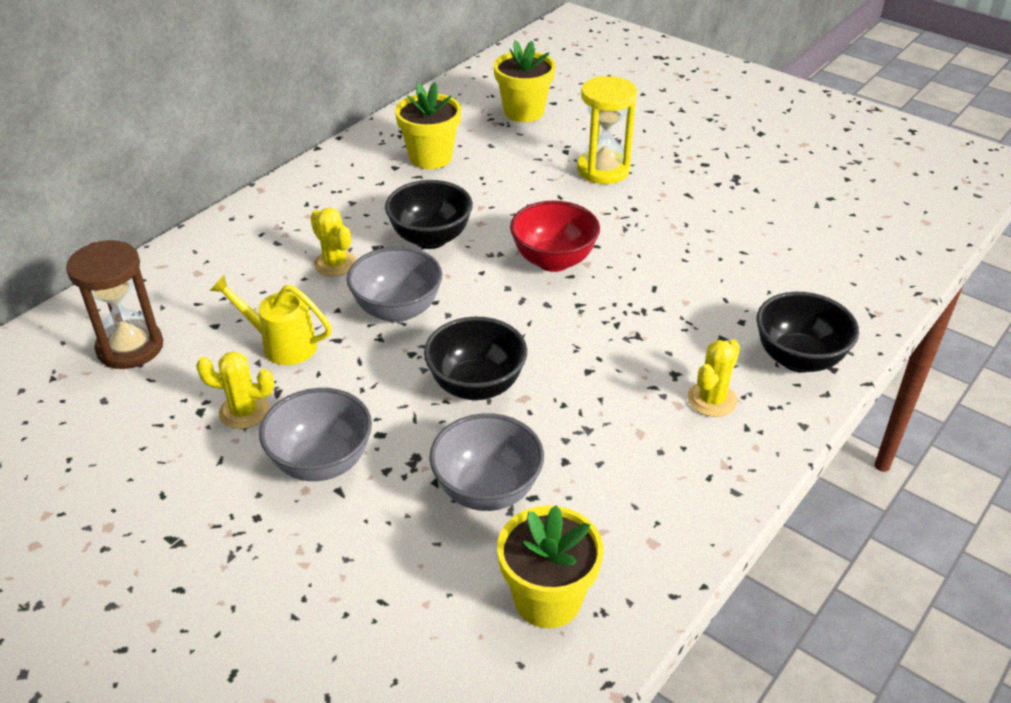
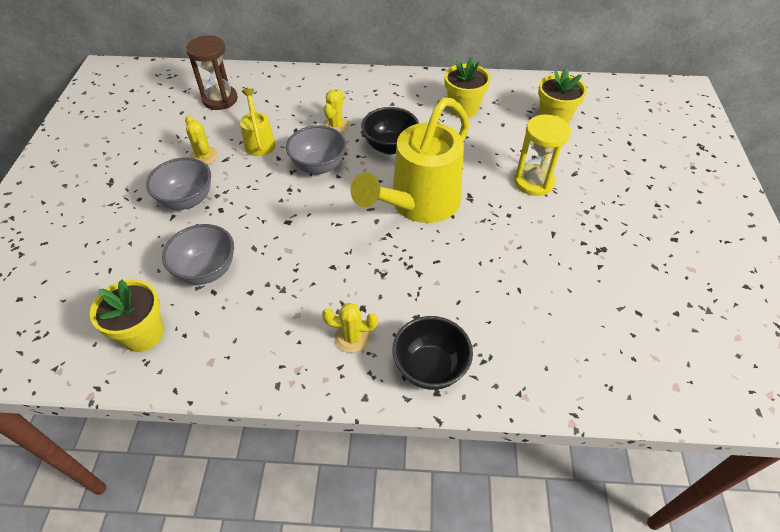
camera: 55 degrees right, 10 degrees up
black bowl [424,317,527,400] -> none
red bowl [510,200,600,272] -> yellow watering can [350,97,470,223]

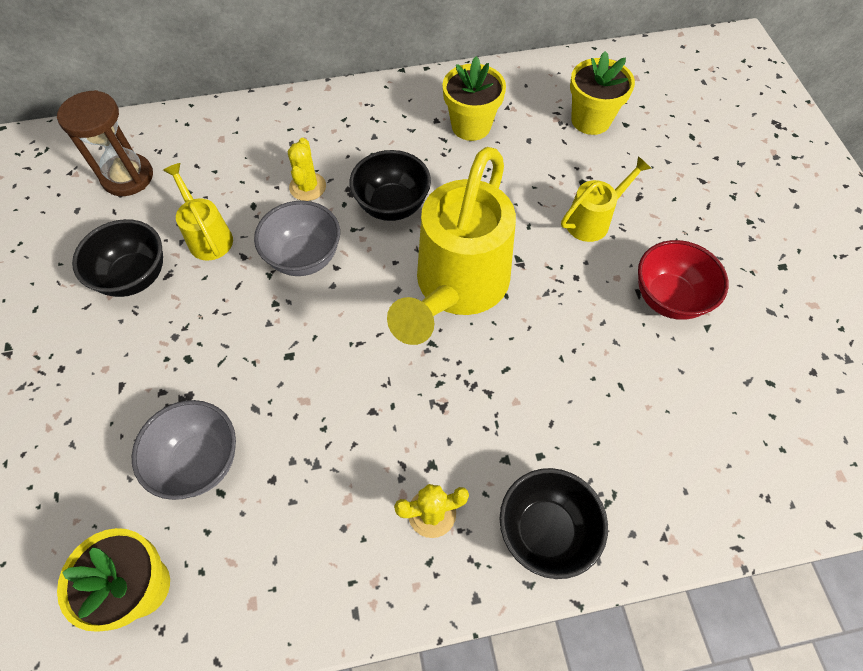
camera: 15 degrees left, 10 degrees up
grey bowl [146,157,211,210] -> none
yellow cactus [185,115,218,165] -> black bowl [72,219,163,297]
yellow hourglass [514,114,571,196] -> yellow watering can [561,156,652,242]
none -> red bowl [638,240,729,320]

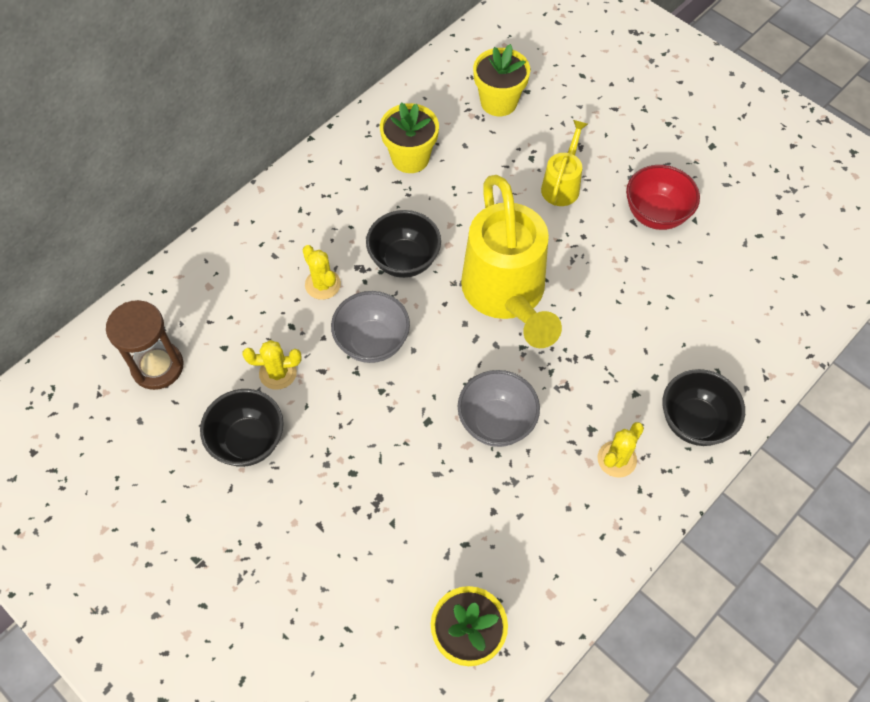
camera: 35 degrees left, 0 degrees up
grey bowl [132,400,236,500] -> grey bowl moved to [458,370,540,447]
yellow watering can [163,163,233,260] -> yellow cactus [242,340,301,390]

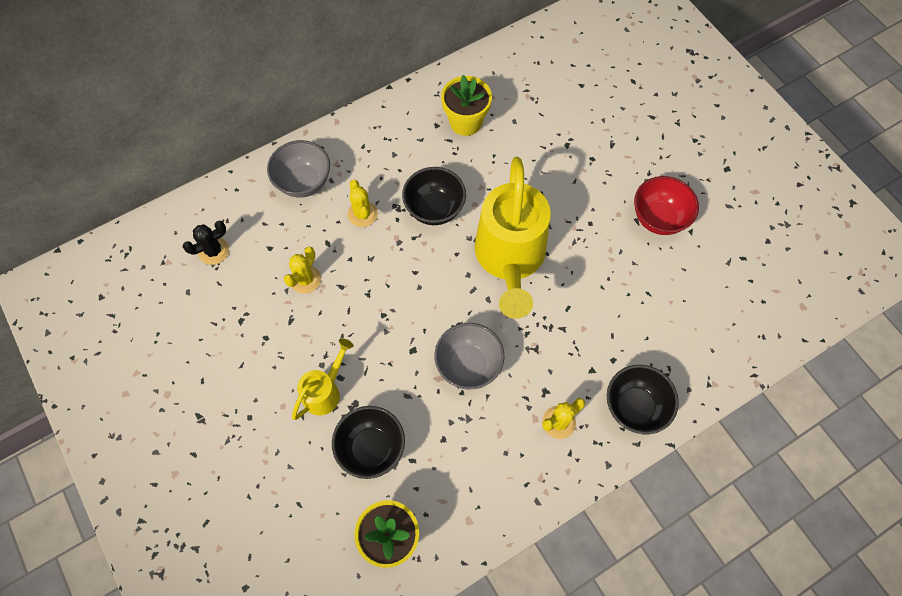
camera: 15 degrees right, 5 degrees up
brown hourglass [106,300,183,390] -> black cactus [183,221,229,265]
black bowl [200,389,284,467] -> black bowl moved to [332,406,405,479]
yellow cactus [242,340,301,390] -> yellow cactus turned 75 degrees counterclockwise [284,247,321,294]
grey bowl [331,291,410,363] -> grey bowl moved to [267,140,330,198]
yellow flower pot [473,44,530,116] -> none
yellow watering can [541,120,588,206] -> yellow watering can moved to [292,338,354,420]

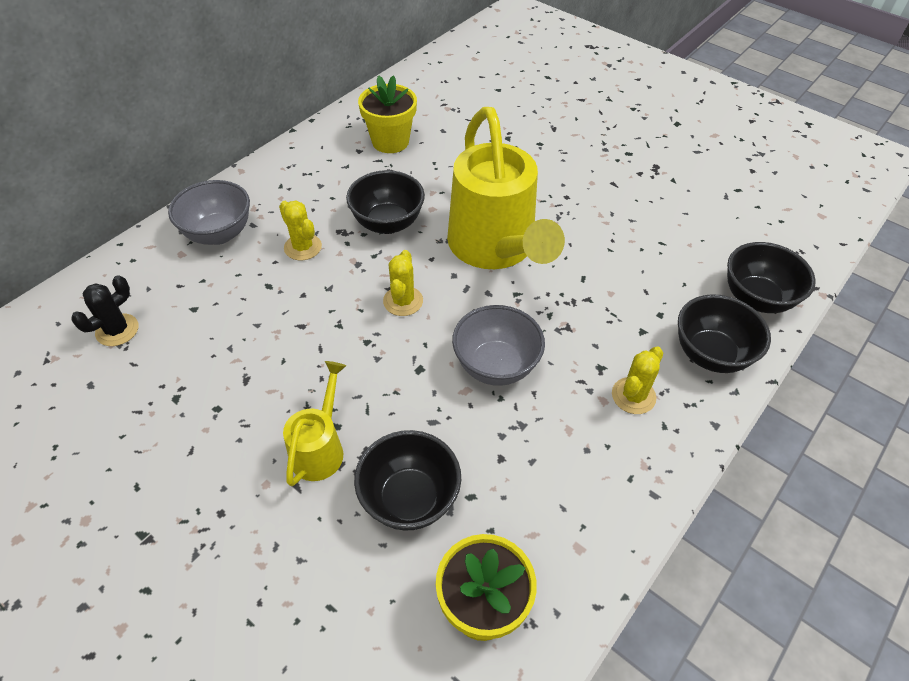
camera: 20 degrees left, 15 degrees down
yellow cactus [284,247,321,294] -> yellow cactus moved to [383,250,423,316]
red bowl [634,176,699,235] -> none
none -> black bowl [727,242,816,313]

